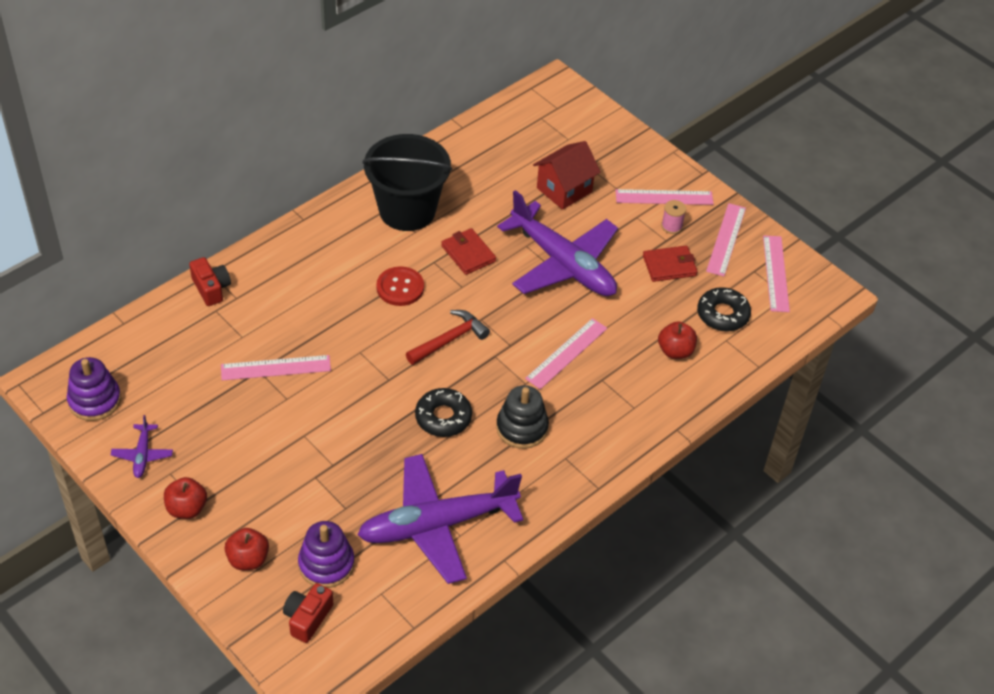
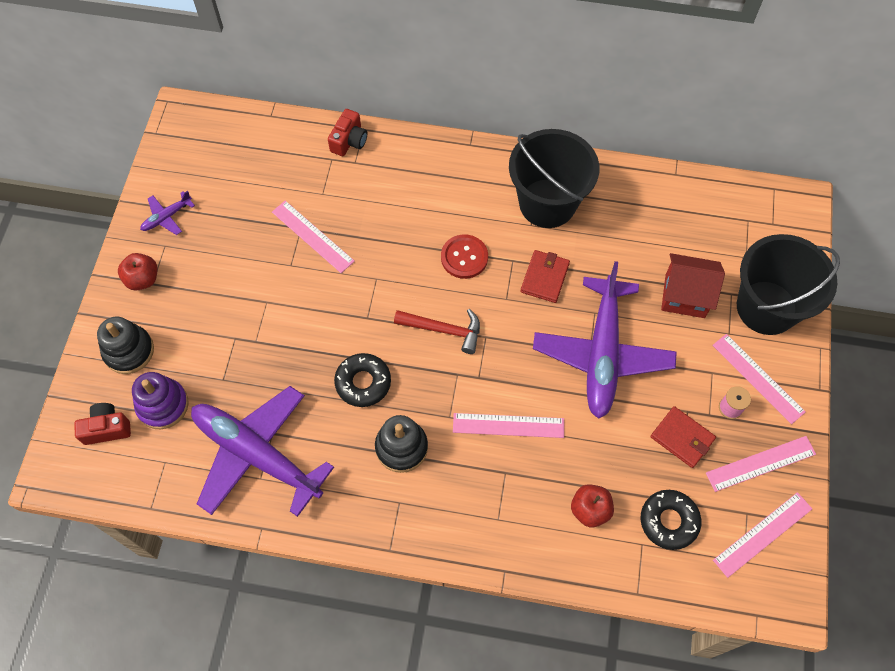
camera: 55 degrees right, 15 degrees up
purple stacking toy [67,357,121,421] -> none
red apple [225,528,269,570] -> black stacking toy [97,317,154,374]
none -> black bucket [737,234,840,335]

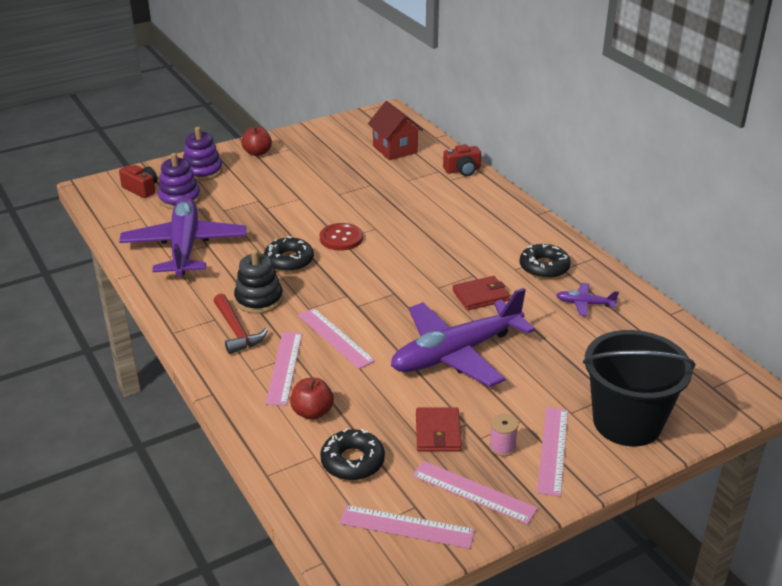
camera: 50 degrees right, 30 degrees down
black stacking toy [97,317,154,374] -> purple stacking toy [183,127,223,181]
purple plane [140,191,195,235] -> purple plane moved to [556,283,619,316]
pink ruler [272,201,355,273] -> pink ruler moved to [265,332,302,406]
red hammer [394,309,480,354] -> red hammer moved to [214,293,268,354]
red button [441,234,488,279] -> red button moved to [320,223,363,251]
black bucket [509,129,600,228] -> black donut [520,244,571,279]
red house [661,253,725,318] -> red house moved to [368,101,423,160]

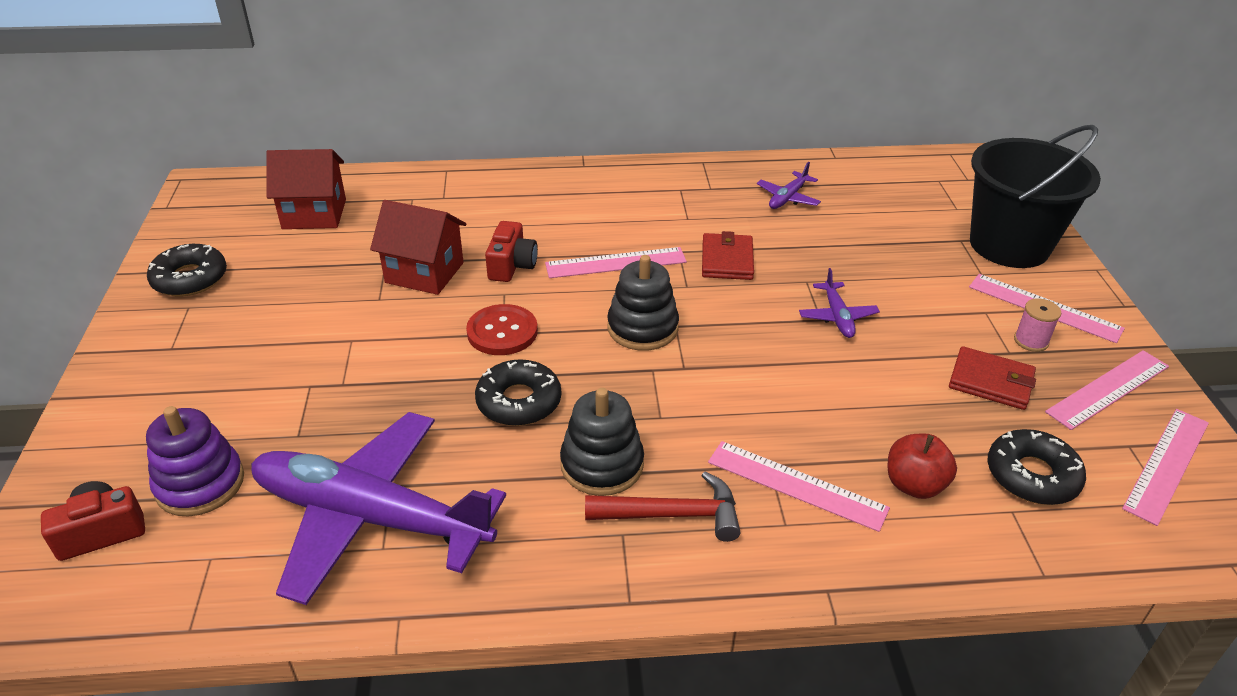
camera: 65 degrees left, 5 degrees up
purple stacking toy [183,127,223,181] -> none
red apple [241,126,272,156] -> none
pink ruler [298,308,375,369] -> pink ruler moved to [545,247,687,278]
purple plane [391,288,535,387] -> purple plane [799,268,880,338], size x0.41
red camera [443,144,481,176] -> red camera moved to [485,221,538,282]
black donut [520,244,571,279] -> black donut moved to [147,244,227,296]
none -> red house [370,200,466,295]
none -> black stacking toy [607,255,679,351]

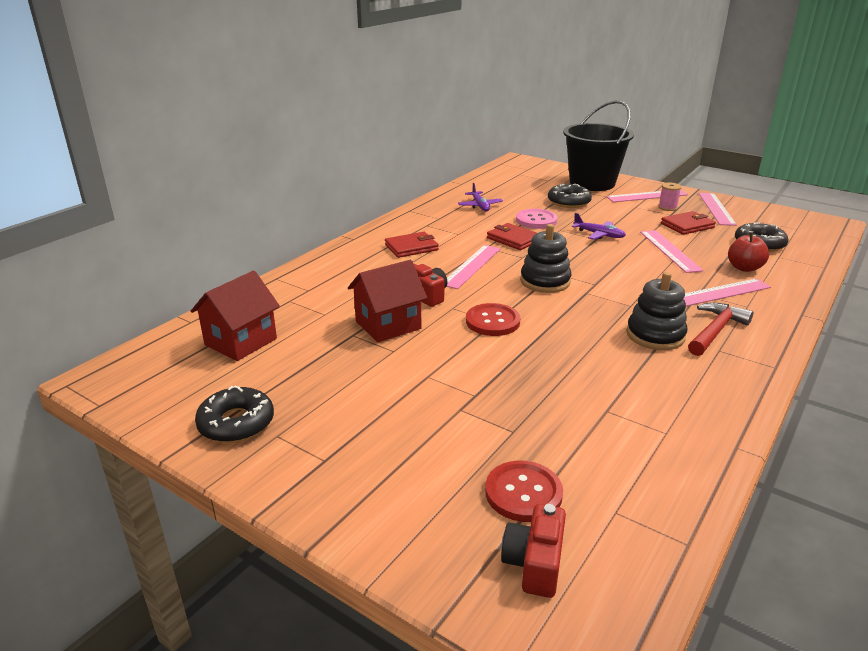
camera: 50 degrees left, 10 degrees down
purple stacking toy [146,406,244,517] -> red button [485,461,563,522]
purple plane [251,412,506,605] -> none
black donut [475,359,561,426] -> black donut moved to [548,184,592,208]
pink ruler [1122,409,1209,526] -> pink ruler moved to [640,230,704,273]
none -> red wallet [385,232,439,258]
none -> pink button [516,209,557,229]

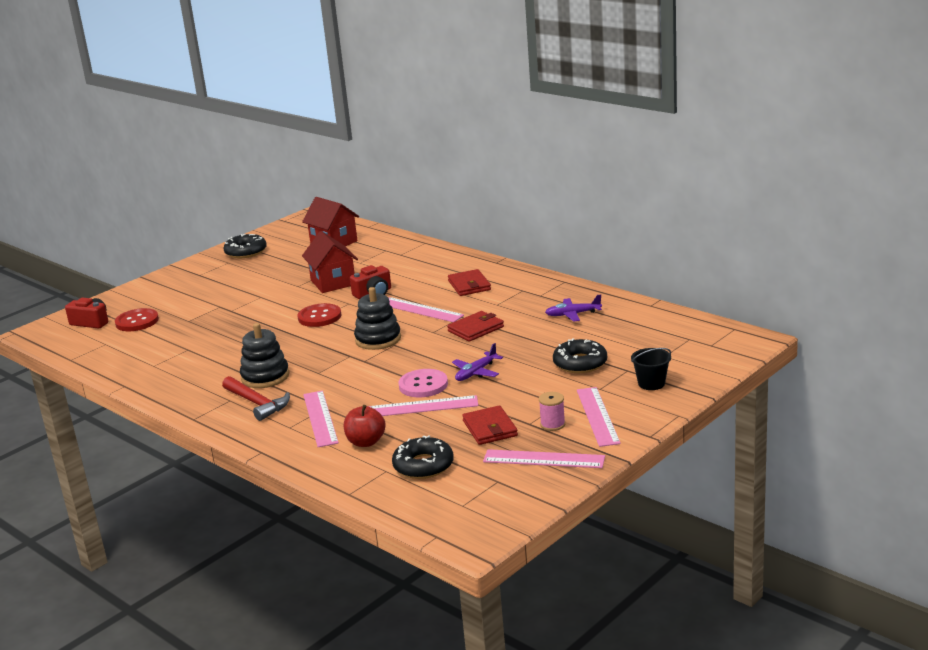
camera: 100 degrees right, 5 degrees down
pink button [516,209,557,229] -> pink button moved to [398,369,448,397]
black bucket [563,100,634,191] -> black bucket [631,348,671,390], size x0.42

